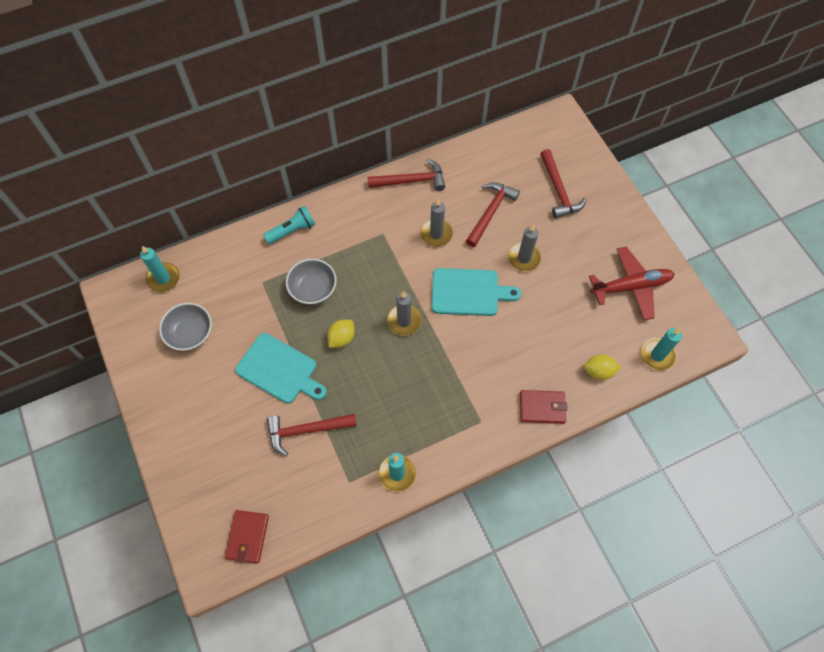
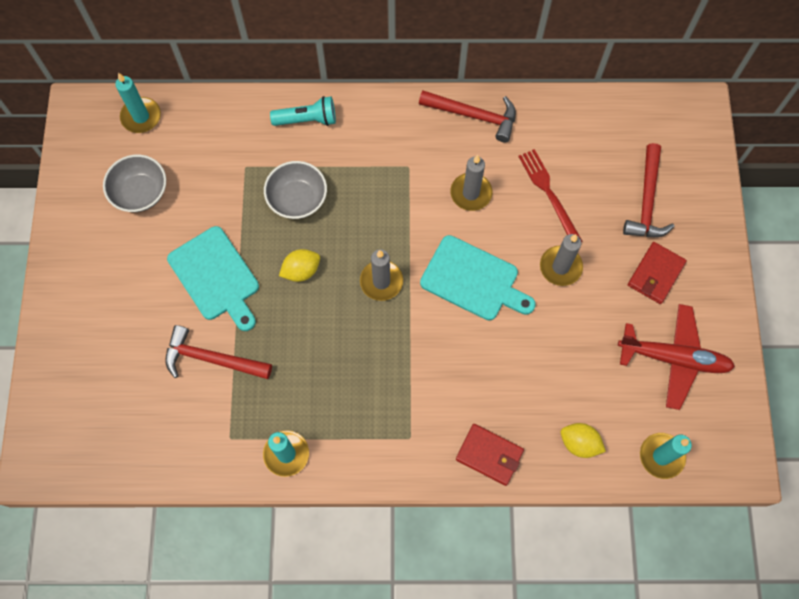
camera: 25 degrees right, 5 degrees up
red wallet [225,510,269,564] -> red wallet moved to [628,242,687,304]
red hammer [466,182,520,247] -> red fork [518,149,582,242]

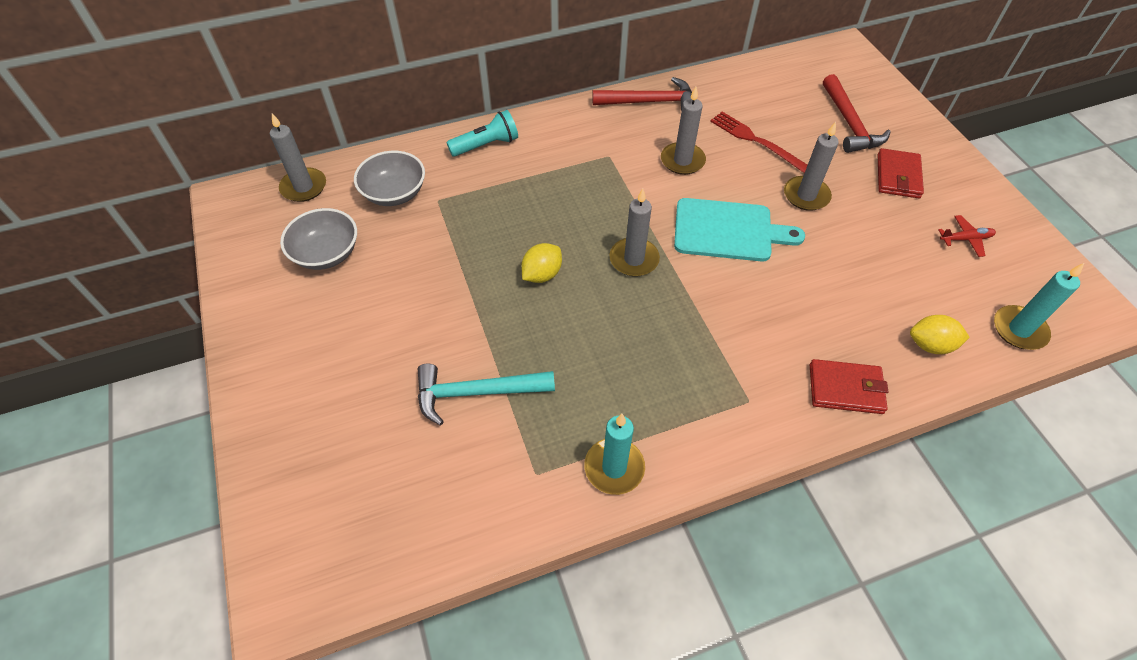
camera: 20 degrees left, 15 degrees down
turquoise candle [115,73,161,133] -> grey candle [270,114,326,202]
red hammer [165,325,272,379] -> turquoise hammer [418,364,555,425]
turquoise cutting board [167,226,259,331] -> none
grey bowl [264,161,327,219] -> grey bowl moved to [354,151,425,206]
red plane [618,304,735,410] -> red plane [938,215,996,257], size x0.46

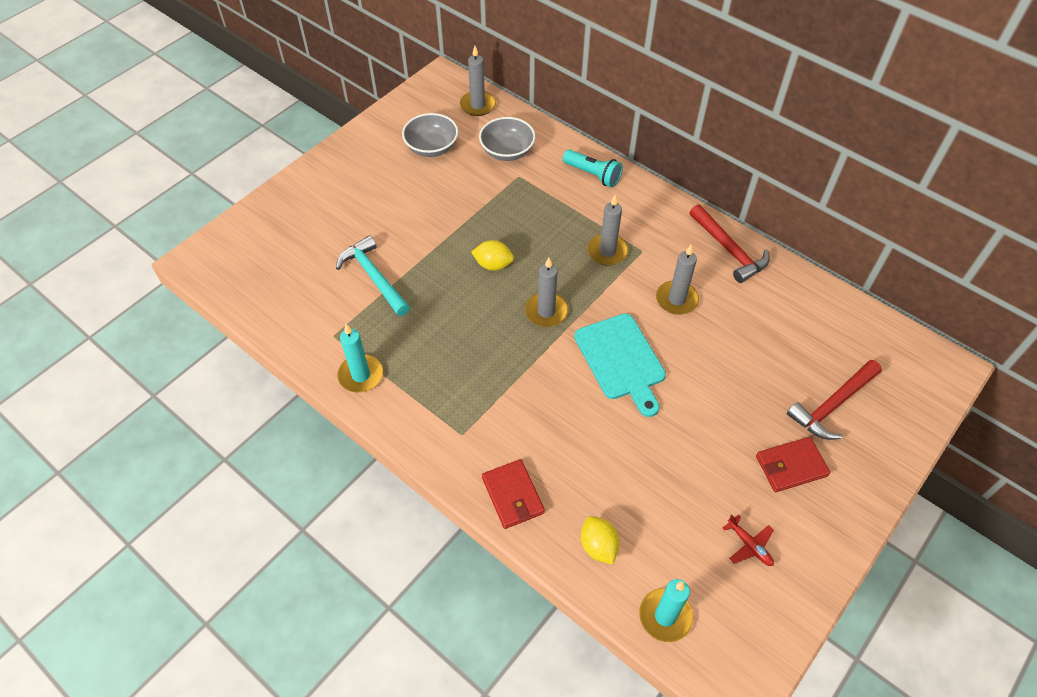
camera: 60 degrees right, 0 degrees up
red fork [710,112,807,173] -> none
grey candle [784,122,839,211] -> grey candle moved to [587,195,629,266]

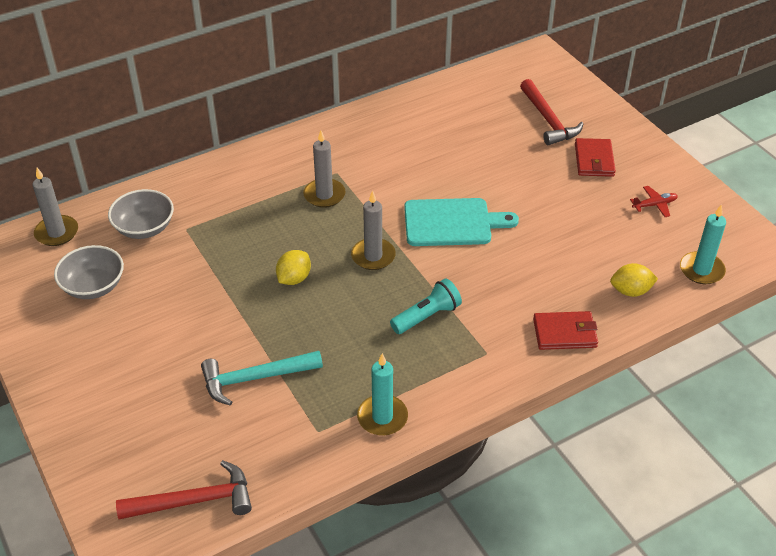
camera: 70 degrees left, 10 degrees down
turquoise flashlight [563,149,623,187] -> turquoise flashlight moved to [390,278,462,334]
grey candle [656,245,699,315] -> none
red hammer [689,204,770,283] -> red hammer moved to [116,460,252,519]

